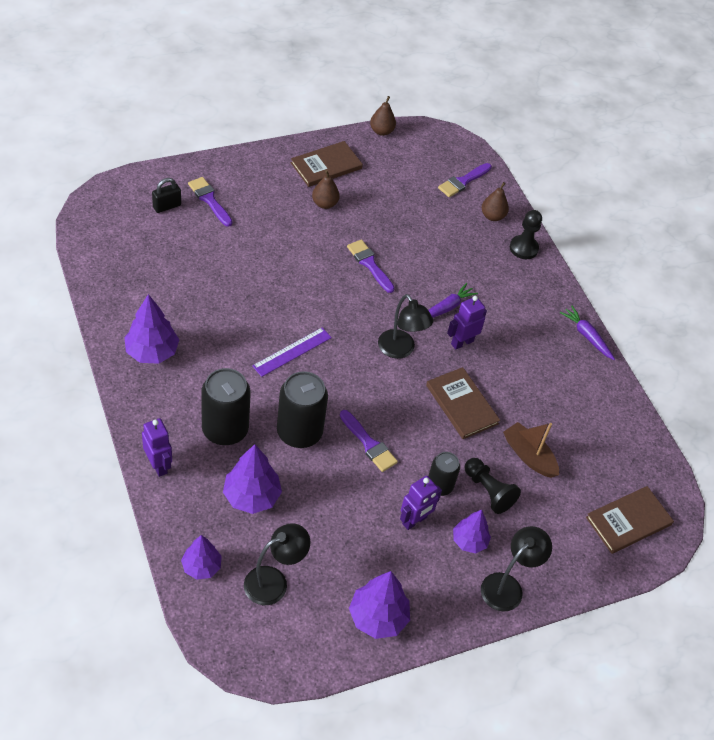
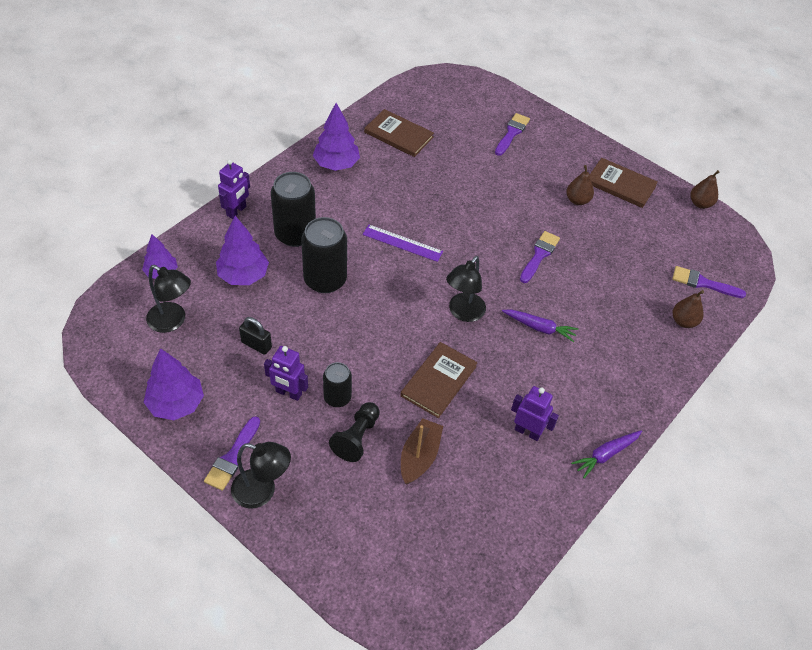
camera: 65 degrees right, 0 degrees up
black padlock [152,178,181,213] -> black padlock moved to [239,317,272,355]
purple brush [340,410,398,472] -> purple brush moved to [204,416,260,491]
purple robot [447,296,487,350] -> purple robot moved to [511,386,559,441]
purple tree [453,510,491,553] -> none
black pawn [510,210,542,259] -> none
purple carrot [560,306,615,360] -> purple carrot turned 150 degrees counterclockwise [571,430,642,479]
brown book [586,486,674,554] -> brown book moved to [364,109,434,157]

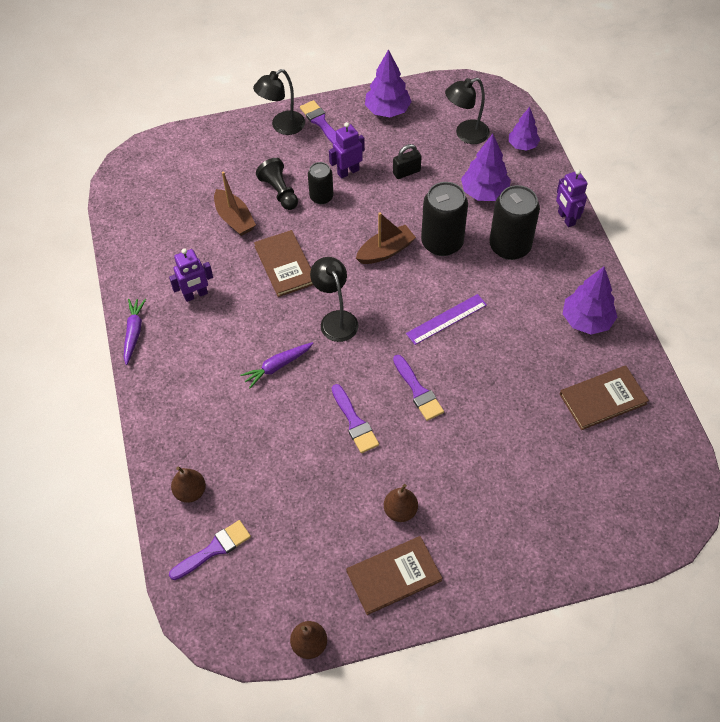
camera: 130 degrees right, 5 degrees up
purple brush [495,113,530,156] -> purple brush moved to [393,355,444,421]
none -> brown boat [356,212,416,264]

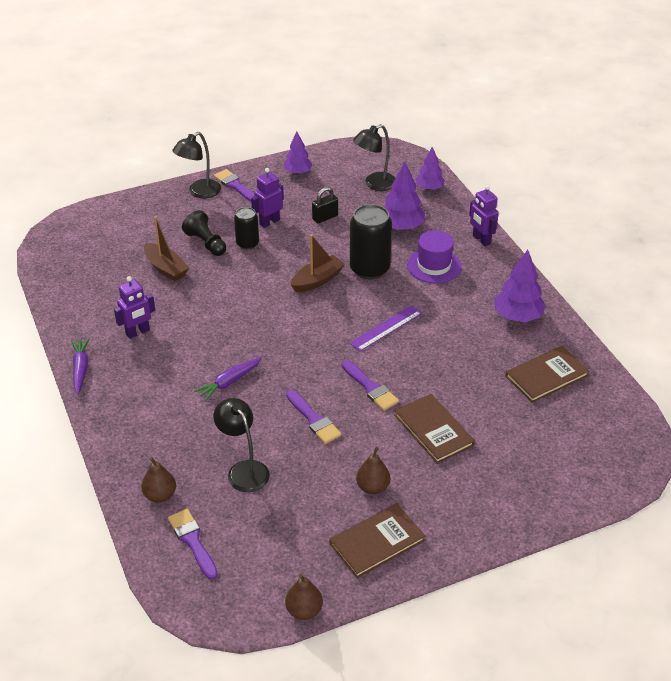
camera: 10 degrees left, 15 degrees down
purple brush [169,520,251,580] -> purple brush turned 75 degrees counterclockwise [168,509,218,580]
brown book [254,230,313,297] -> brown book moved to [394,394,475,464]
black lamp [310,257,358,342] -> black lamp moved to [213,398,270,492]
purple tree [365,49,412,117] -> purple tree [284,132,313,174], size x0.66
black can [489,185,540,260] -> purple hat [407,230,461,283]

